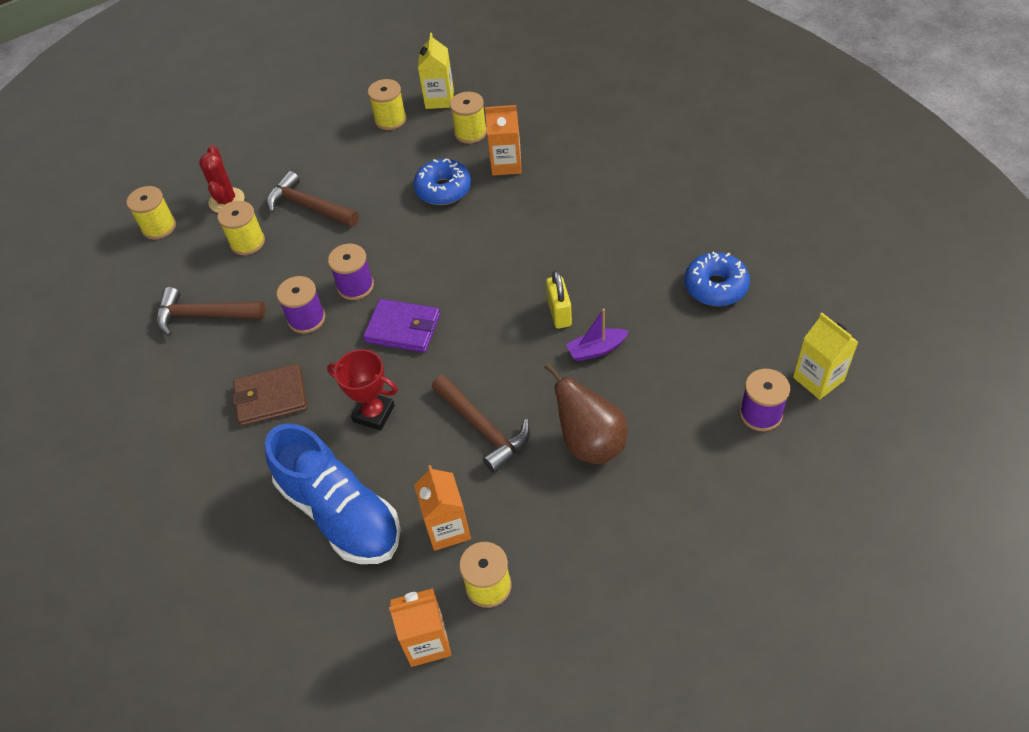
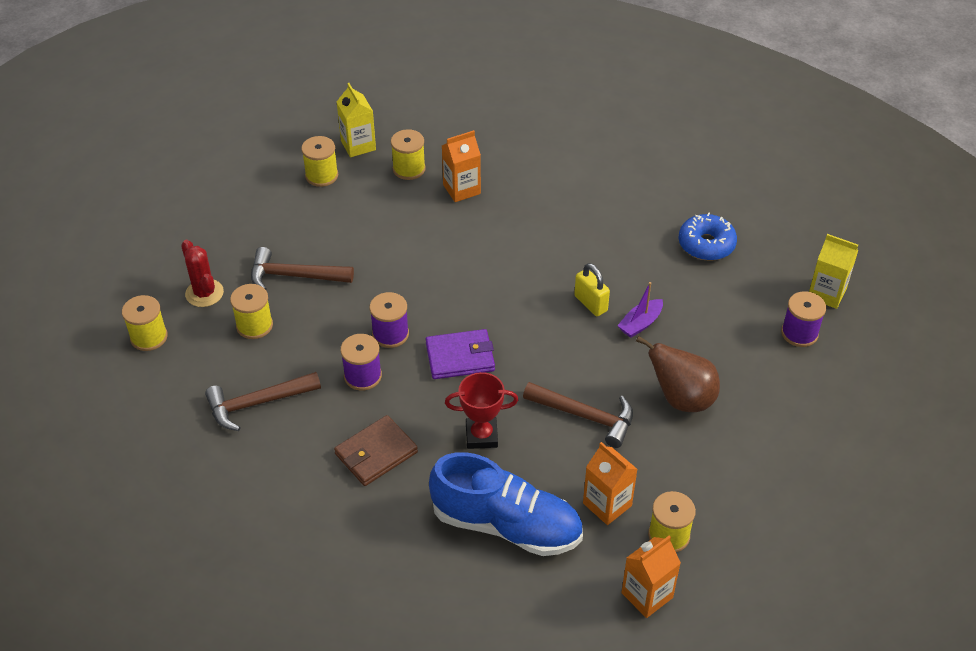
camera: 30 degrees left, 5 degrees down
blue donut [413,158,471,205] -> none

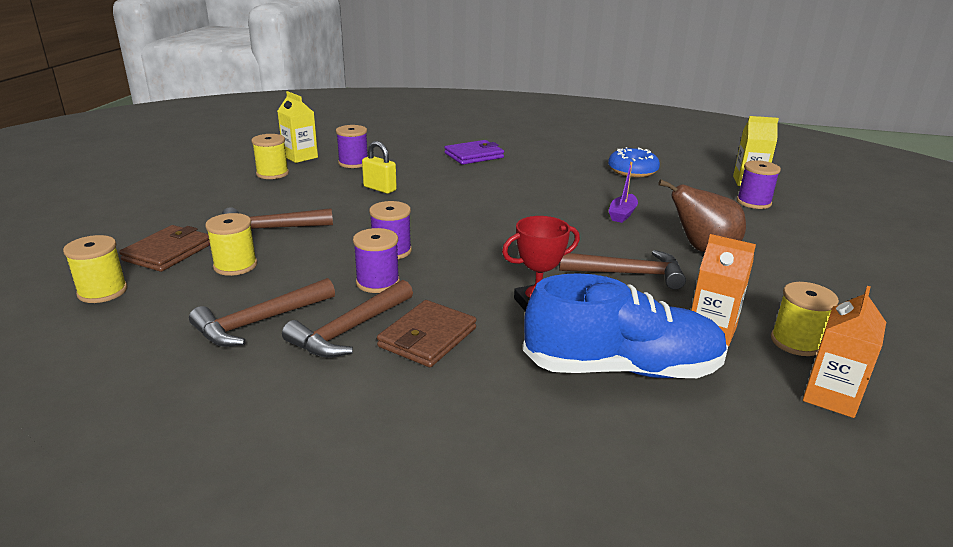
camera: 20 degrees left, 20 degrees down
red cactus [181,240,224,307] -> brown wallet [119,225,210,272]
yellow spool [391,129,426,180] -> purple spool [336,125,368,168]
purple wallet [426,329,495,379] -> purple wallet moved to [444,140,504,165]
orange carton [442,130,481,202] -> none
yellow padlock [574,263,610,316] -> yellow padlock moved to [362,141,397,194]
none -> brown hammer [282,280,413,358]

